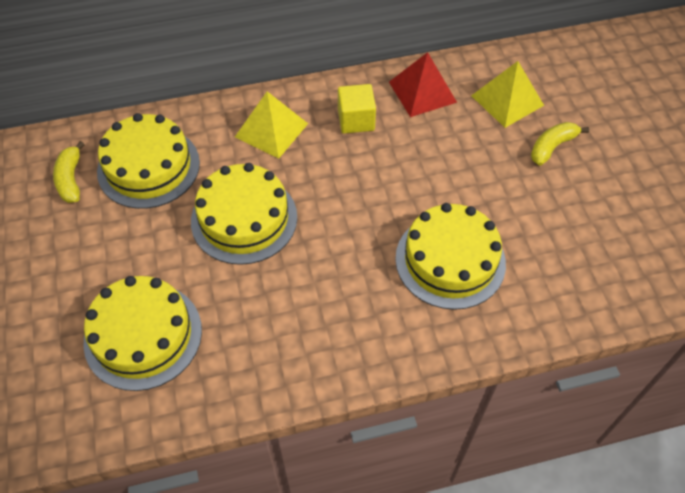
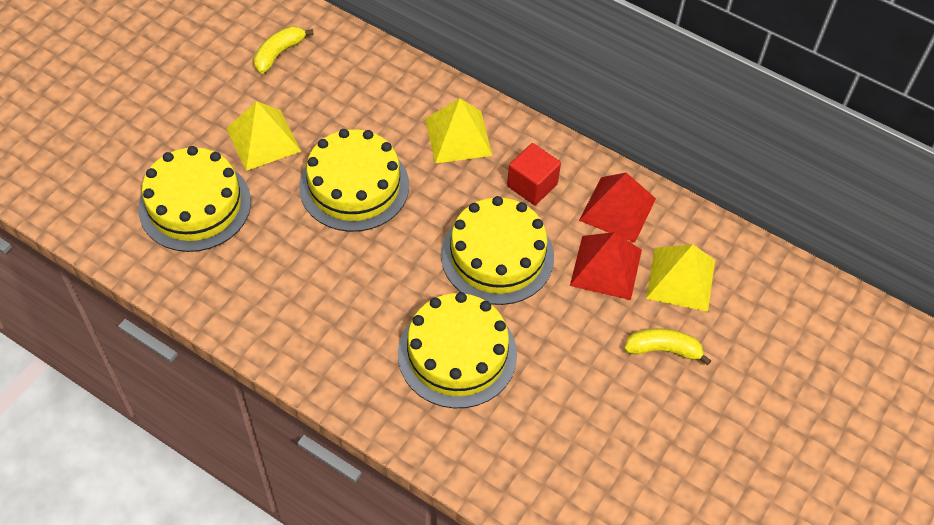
camera: 45 degrees right, 0 degrees up
yellow cake [97,113,200,209] -> yellow cake moved to [441,196,554,305]
yellow cube [338,84,376,134] -> red cube [507,143,561,205]
none -> yellow pyramid [226,101,301,171]
none -> red pyramid [570,232,642,300]

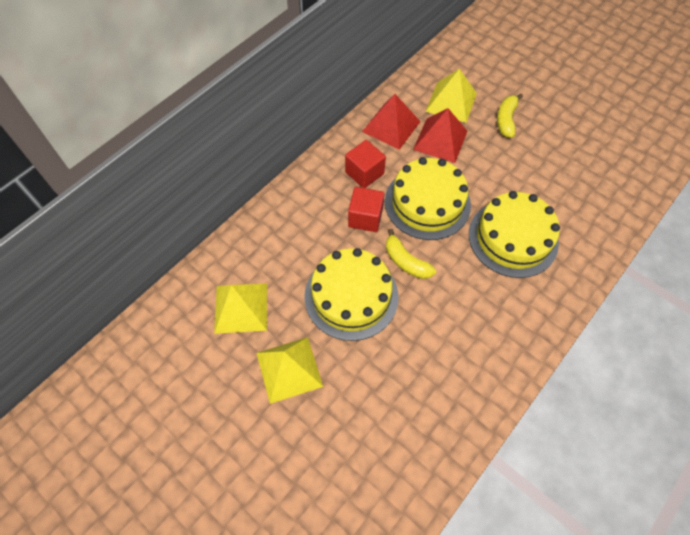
camera: 80 degrees left, 5 degrees up
yellow cake [138,146,251,252] -> none
yellow banana [254,26,314,73] -> yellow banana moved to [386,229,436,279]
yellow pyramid [425,98,492,164] -> yellow pyramid moved to [214,283,267,334]
none -> red cube [348,187,384,232]

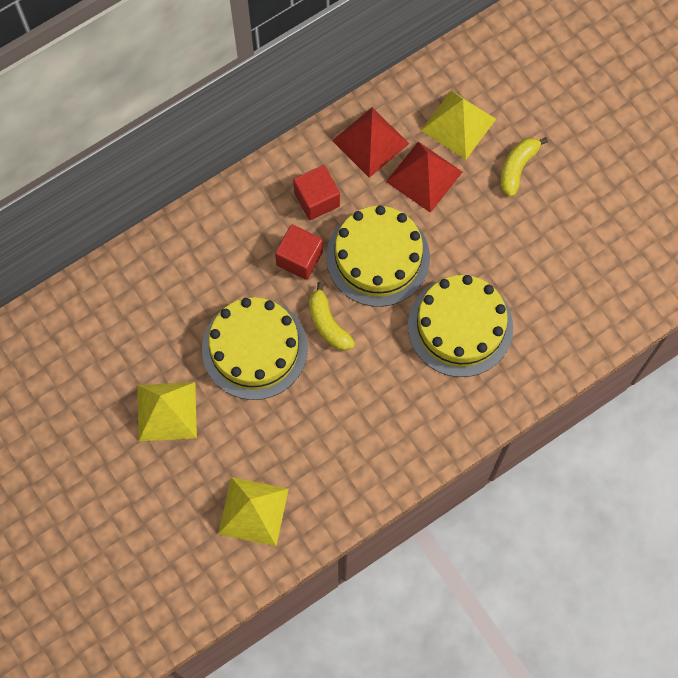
camera: 15 degrees right, 10 degrees up
yellow pyramid [214,283,267,334] -> yellow pyramid moved to [218,477,289,546]

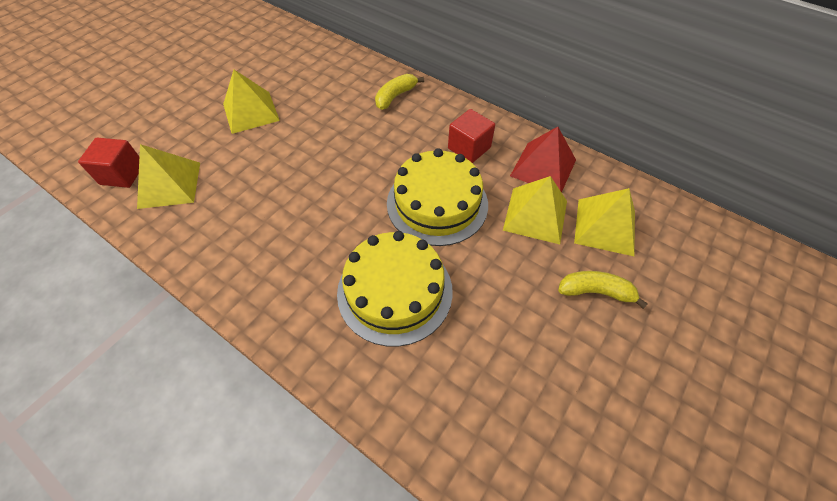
camera: 70 degrees right, 15 degrees down
yellow cake [202,297,308,400] -> none
red cube [275,225,323,280] -> red cube moved to [78,137,139,188]
yellow banana [309,282,355,351] -> yellow banana moved to [375,74,424,110]
red pyramid [386,142,462,213] -> yellow pyramid [503,176,567,244]

